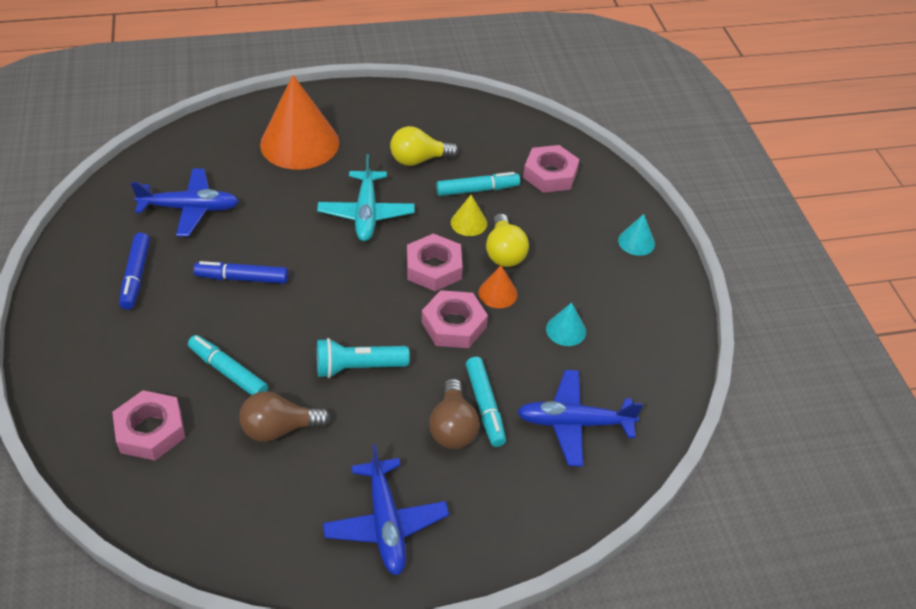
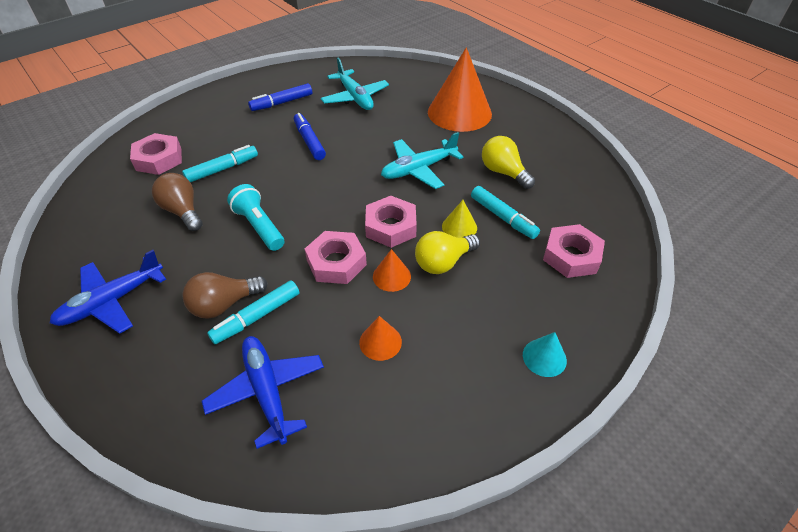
camera: 65 degrees right, 0 degrees up
blue plane [131,168,239,237] -> turquoise plane [321,58,389,110]
turquoise marker [188,335,268,395] -> turquoise marker turned 45 degrees clockwise [182,145,258,183]
turquoise cone [546,302,586,346] -> orange cone [359,316,402,361]

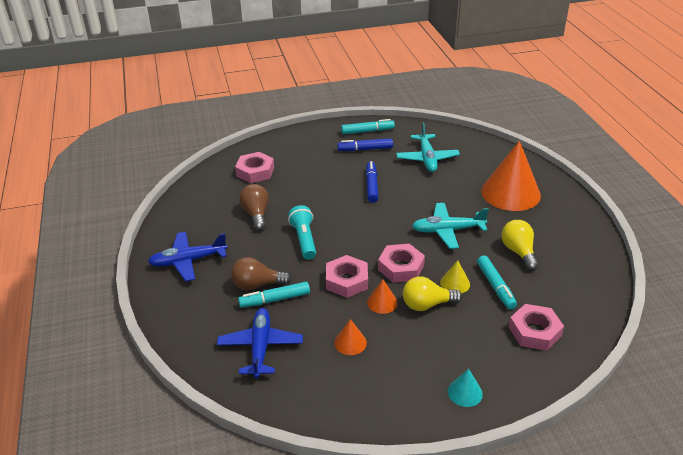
camera: 25 degrees right, 10 degrees down
turquoise marker [182,145,258,183] -> turquoise marker moved to [341,119,395,134]

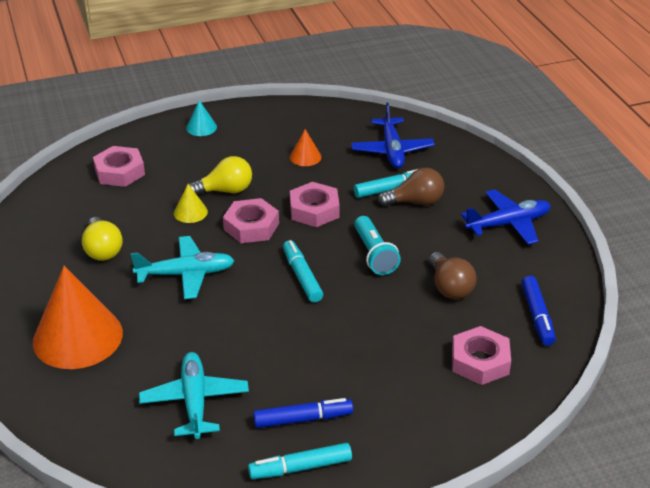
camera: 175 degrees right, 0 degrees up
blue marker [366,161,378,203] -> blue marker moved to [521,276,556,346]
orange cone [367,280,398,314] -> none
turquoise marker [477,255,517,309] -> turquoise marker moved to [283,240,323,302]

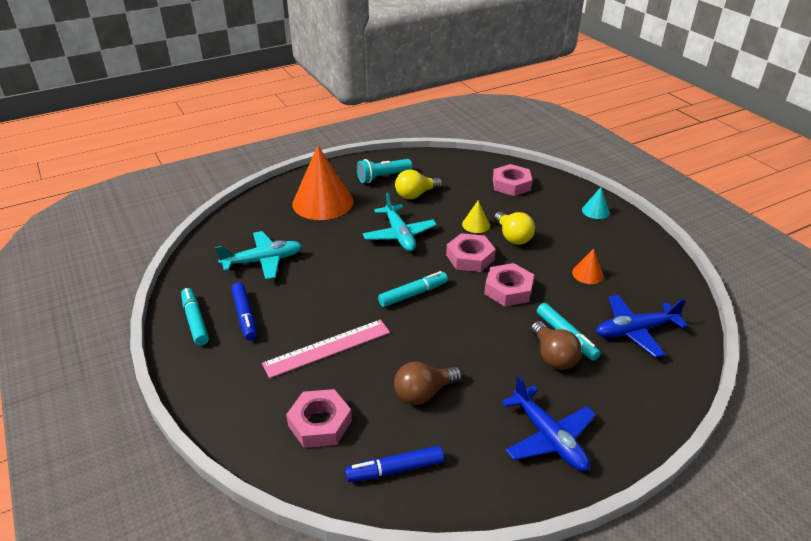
camera: 80 degrees right, 0 degrees up
turquoise flashlight [354,216,401,275] -> turquoise flashlight moved to [357,159,412,183]
none -> pink ruler [262,320,390,378]

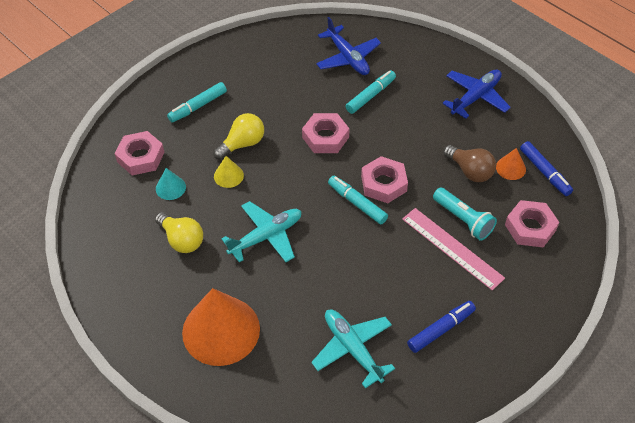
camera: 105 degrees left, 15 degrees up
turquoise marker [181,288,209,346] -> turquoise marker moved to [167,82,227,123]
turquoise flashlight [357,159,412,183] -> turquoise flashlight moved to [433,188,497,241]
pink nut [446,233,496,272] -> pink nut moved to [361,156,408,203]
brown light bulb [531,321,582,370] -> none
orange cone [572,248,604,284] -> orange cone moved to [496,148,526,180]
turquoise cone [582,187,610,219] -> turquoise cone moved to [156,168,186,200]

